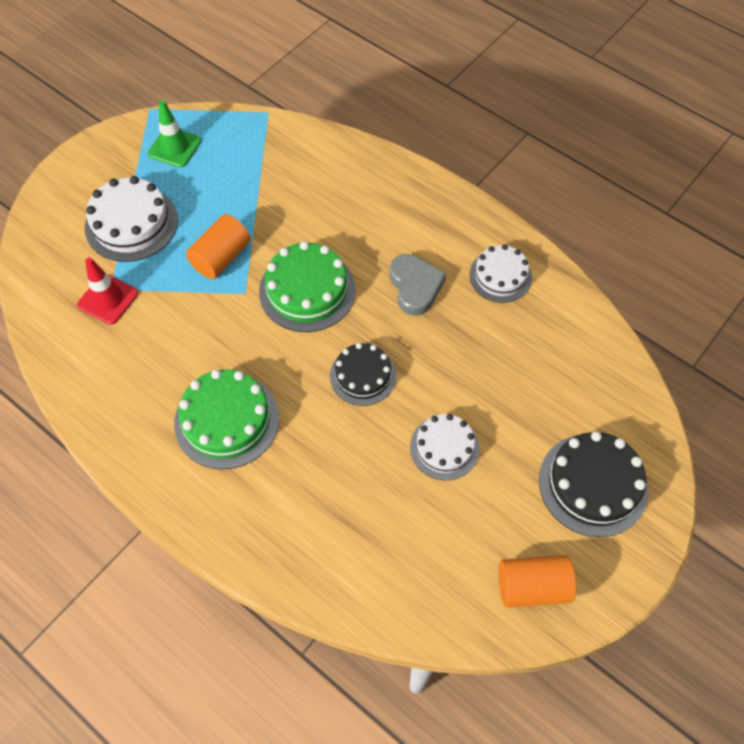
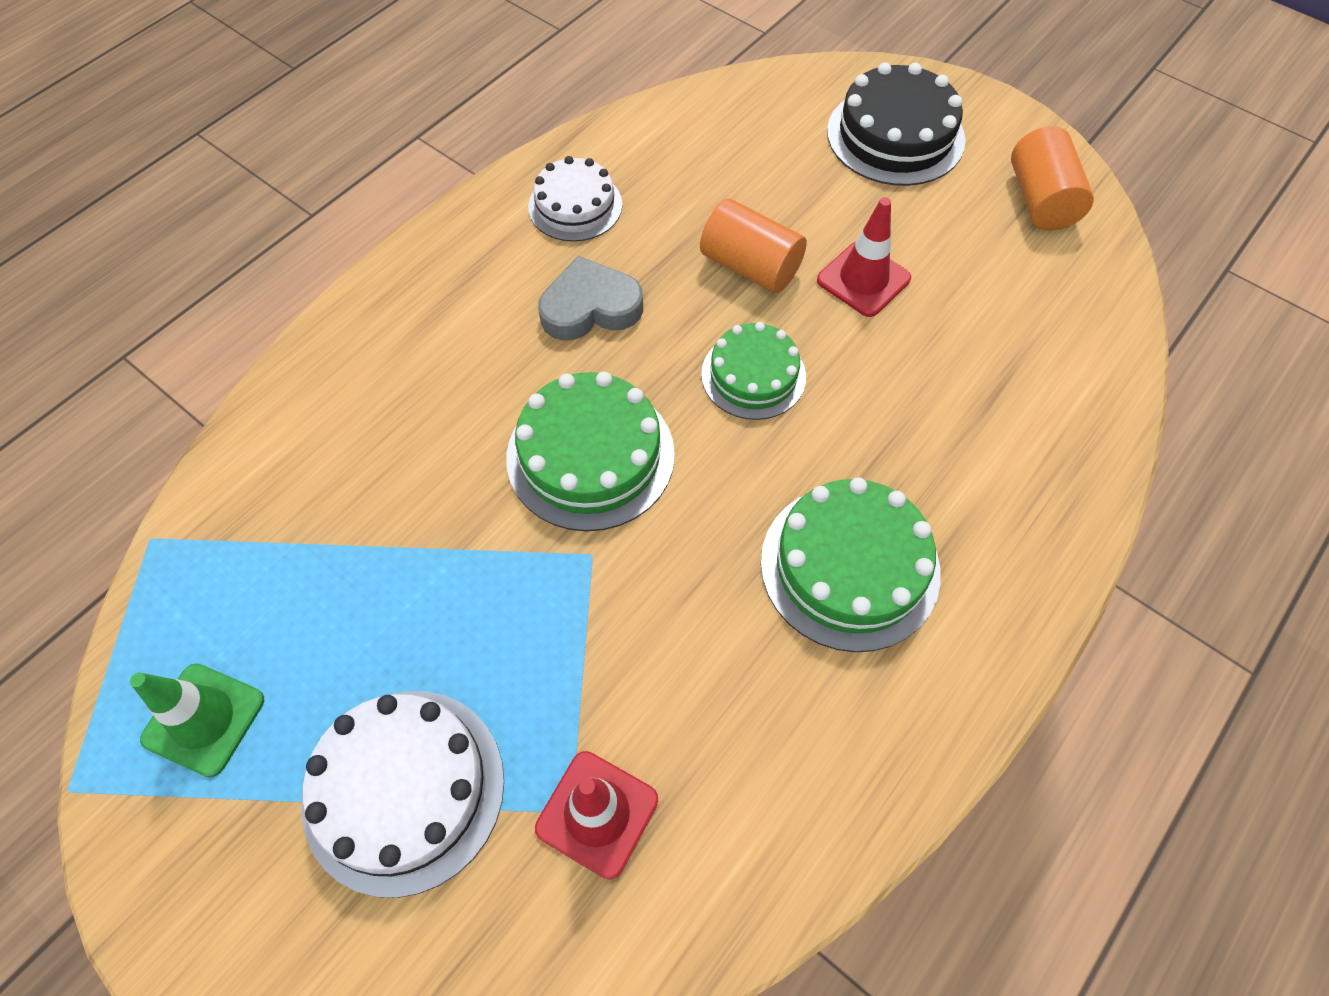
camera: 90 degrees left, 0 degrees up
orange cylinder [186,214,251,279] -> orange cylinder moved to [700,199,807,293]
black cake [330,343,396,406] -> green cake [701,322,806,420]
white cake [410,414,480,480] -> red traffic cone [817,197,911,317]

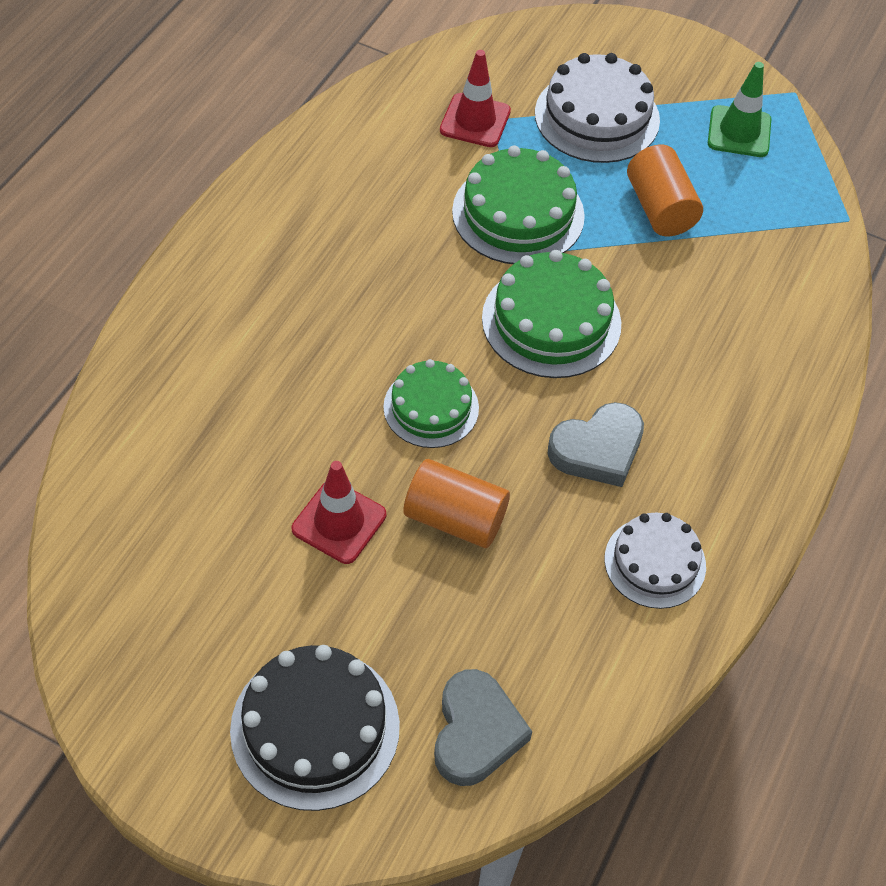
camera: 165 degrees right, 5 degrees down
green cake [761,477,941,652] -> green cake moved to [452,146,585,264]
orange cylinder [1011,126,1094,231] -> orange cylinder moved to [627,145,703,237]
none -> grey heart [434,669,532,786]

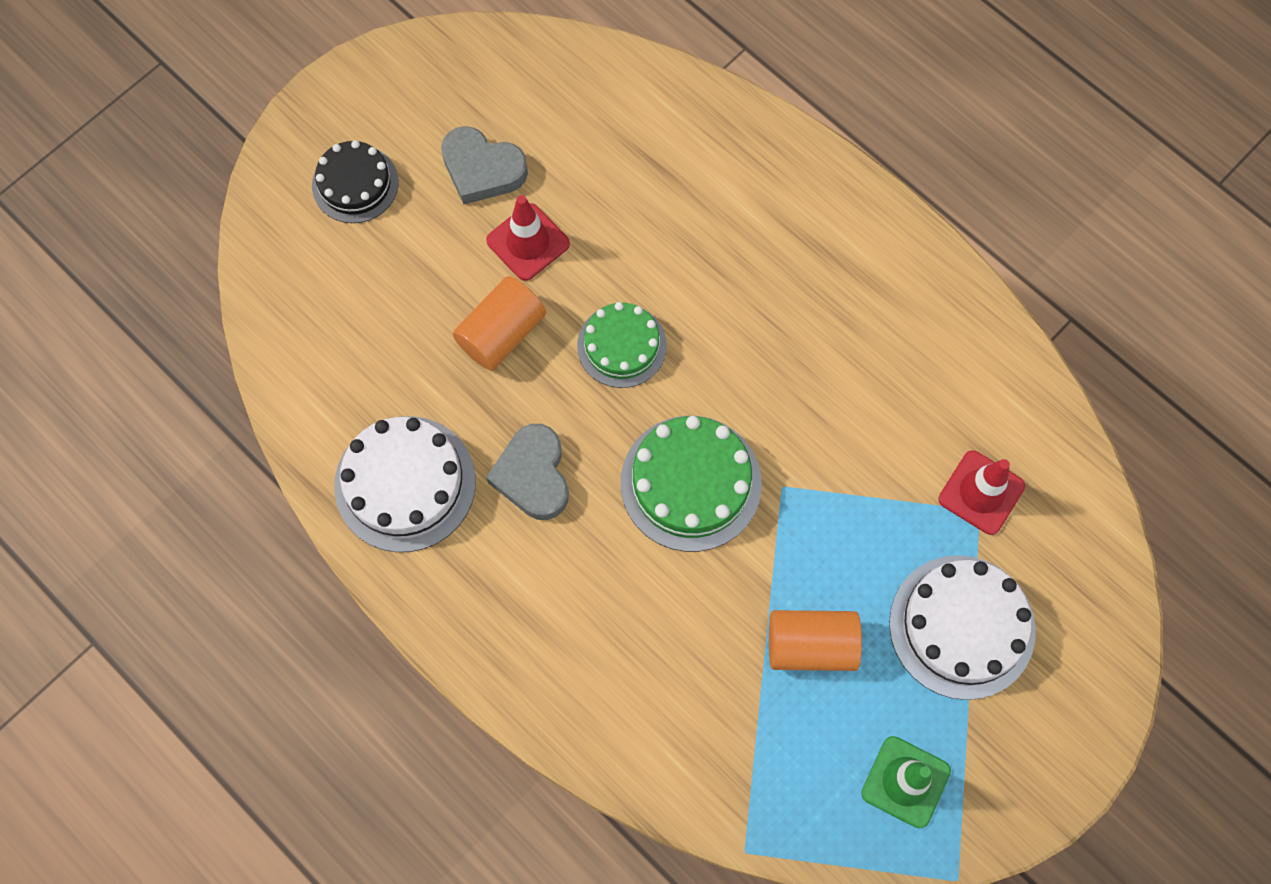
camera: 110 degrees right, 15 degrees up
black cake [230,645,400,811] -> black cake [312,140,399,223], size x0.65
grey heart [434,669,532,786] -> grey heart moved to [441,126,528,204]
green cake [452,146,585,264] -> none
white cake [604,513,706,609] -> white cake [334,416,476,552], size x1.53

